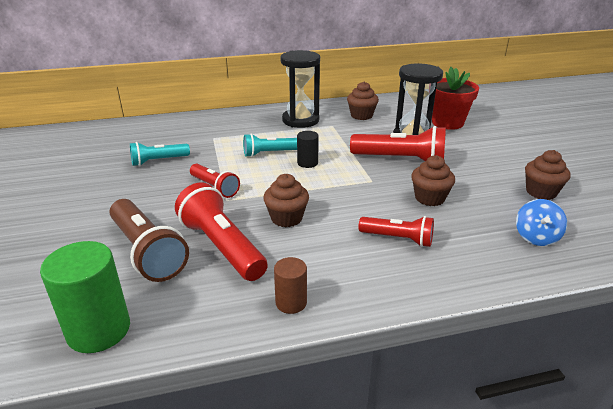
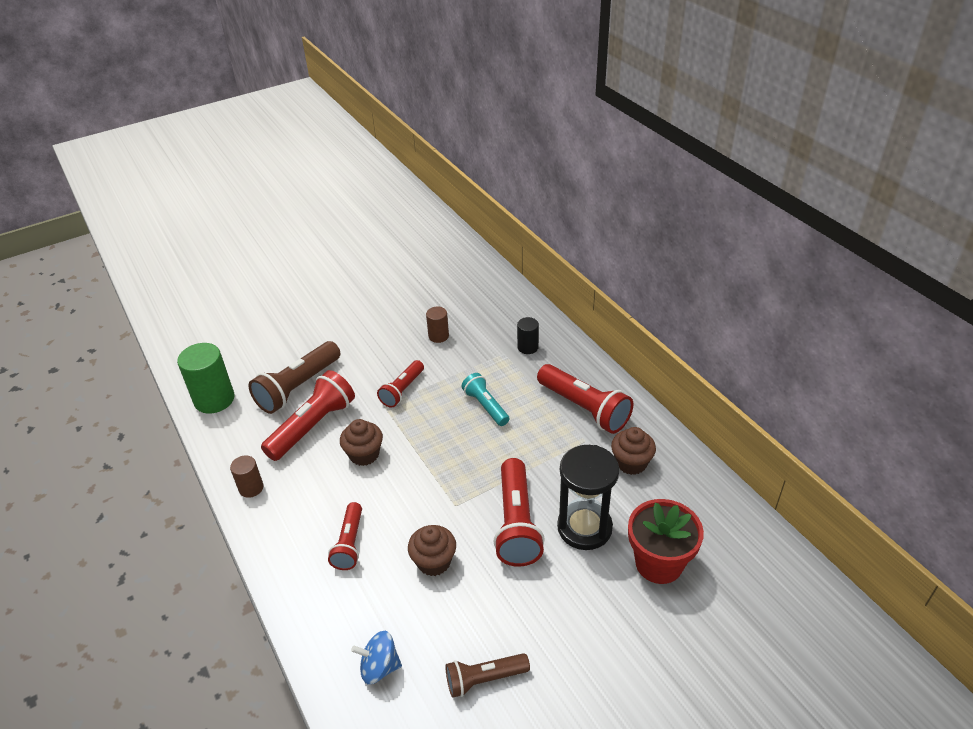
camera: 75 degrees right, 10 degrees up
turquoise flashlight [130,142,190,166] -> brown cylinder [426,307,449,343]
black hourglass [280,50,320,128] -> red flashlight [537,364,634,434]
black cylinder [297,131,319,168] -> black cylinder moved to [517,317,539,354]
brown cupcake [525,150,571,200] -> brown flashlight [445,653,530,698]

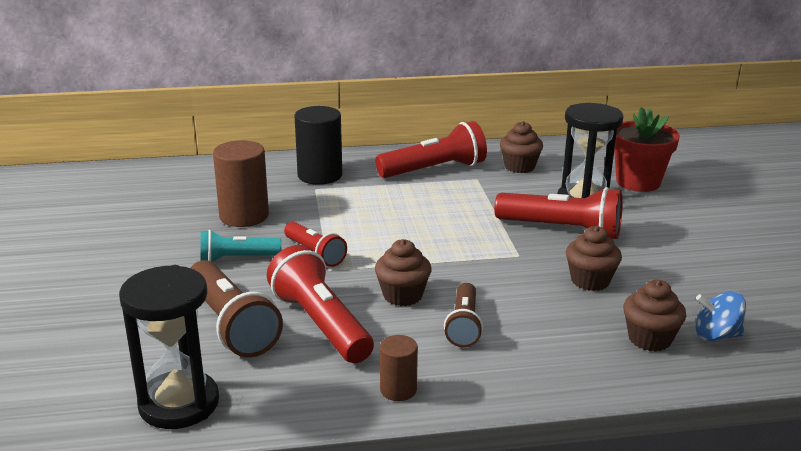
camera: 70 degrees left, 15 degrees down
green cylinder [177,343,235,414] -> black hourglass [119,265,219,429]
red flashlight [328,502,362,570] -> none
blue spinning top [351,631,402,684] -> blue spinning top turned 75 degrees clockwise [695,291,746,341]
brown cylinder [426,307,449,343] -> brown cylinder [213,140,269,227], size x1.82
brown flashlight [445,653,530,698] -> brown flashlight moved to [444,283,483,347]
turquoise flashlight [461,373,509,426] -> turquoise flashlight moved to [201,230,282,262]
black cylinder [517,317,539,354] -> black cylinder [294,106,342,185], size x1.82
none -> brown cupcake [623,280,686,352]

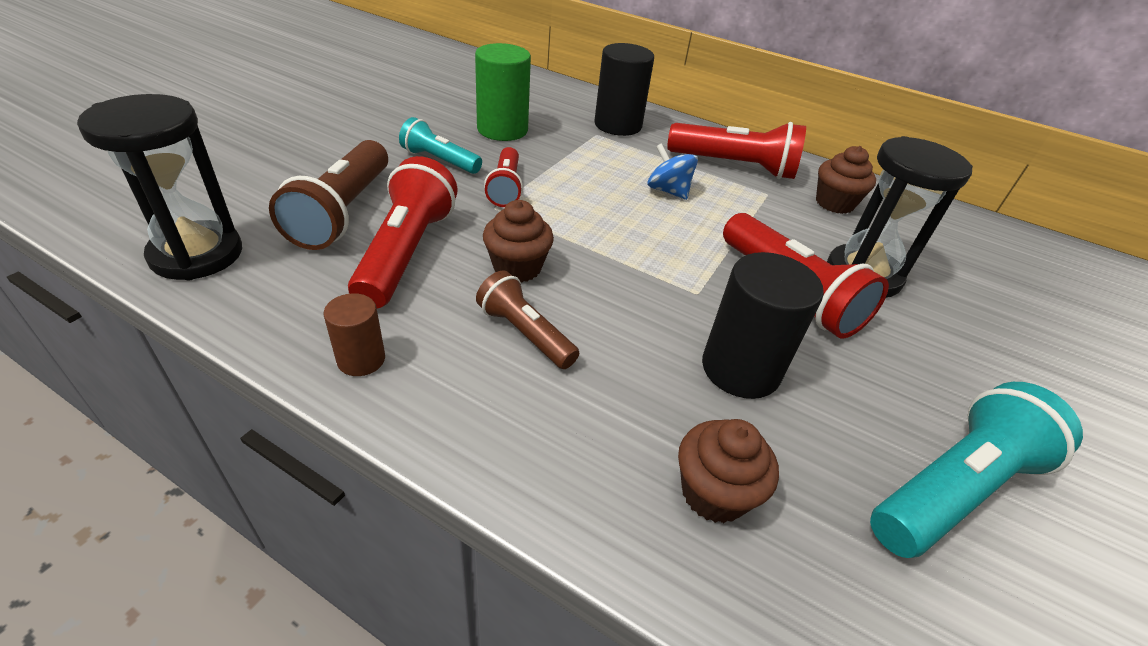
camera: 35 degrees right, 15 degrees up
brown cylinder [213,140,269,227] -> green cylinder [475,43,531,141]
brown flashlight [444,283,483,347] -> brown flashlight turned 90 degrees clockwise [476,270,579,369]
brown cupcake [566,226,622,291] -> black cylinder [702,252,824,399]
red flower pot [614,107,680,192] -> none
blue spinning top [695,291,746,341] -> blue spinning top moved to [647,143,698,200]
none -> turquoise flashlight [870,382,1083,558]

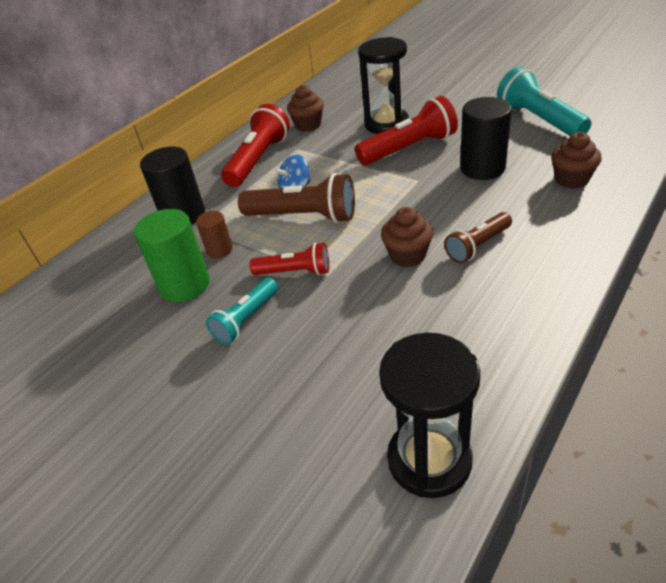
camera: 75 degrees left, 0 degrees up
brown flashlight [269,140,388,250] -> brown flashlight moved to [238,173,355,223]
brown cylinder [324,293,385,376] -> brown cylinder moved to [196,211,233,258]
red flashlight [348,156,458,309] -> none

